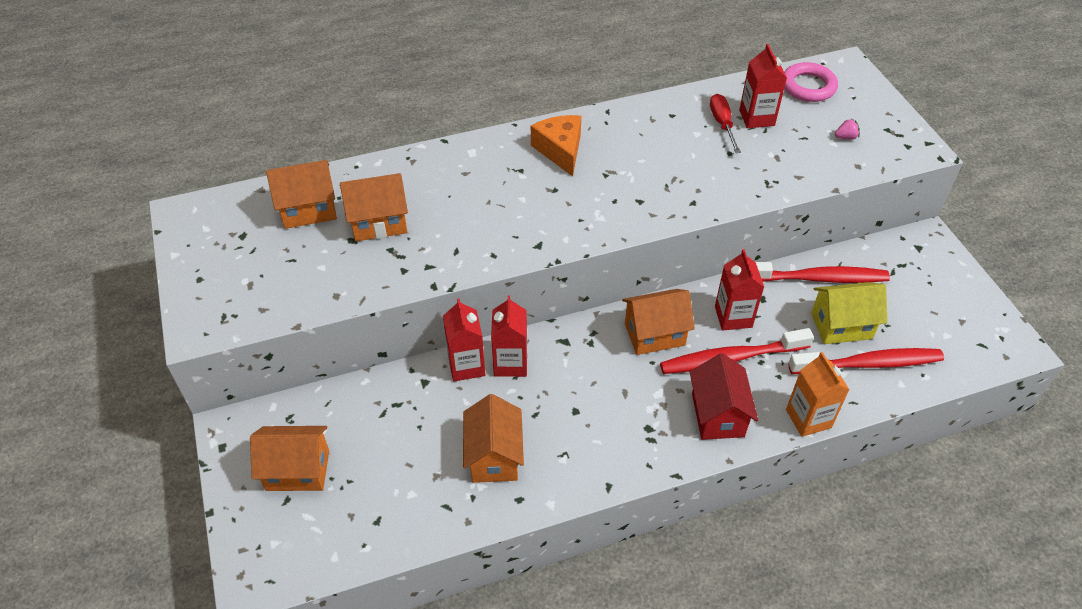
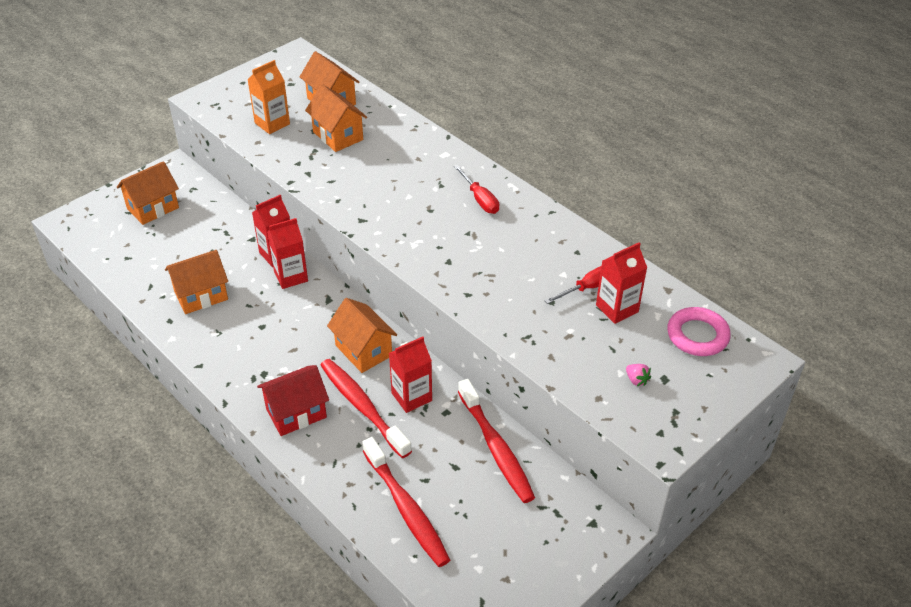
camera: 65 degrees right, 5 degrees down
orange house [250,426,329,491] -> orange house turned 75 degrees clockwise [117,161,179,225]
orange cheese [531,115,581,176] -> red screwdriver [454,165,499,214]
orange carton [786,352,850,437] -> orange carton moved to [248,60,290,134]
yellow house [811,282,888,344] -> none

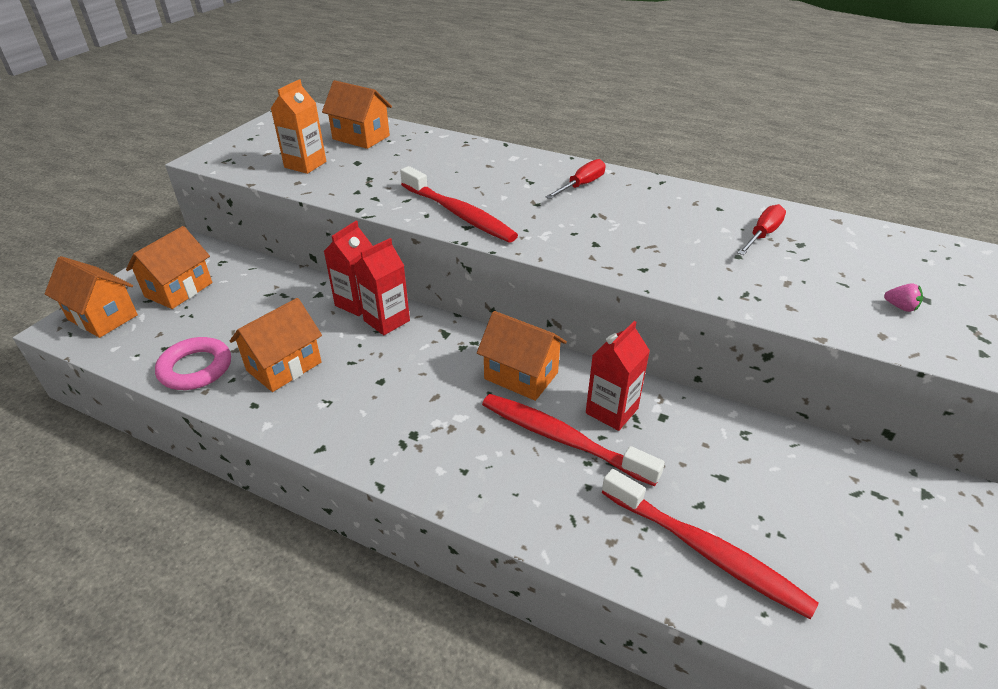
camera: 20 degrees left, 5 degrees down
red house [257,365,329,436] -> none
orange house [305,84,367,152] -> orange house moved to [45,256,138,338]
red screwdriver [454,165,499,214] -> red screwdriver turned 90 degrees counterclockwise [545,159,606,199]
red toothbrush [458,379,535,503] -> red toothbrush moved to [400,166,518,242]
red carton [596,242,647,324] -> none
pink ring [667,307,731,356] -> pink ring moved to [155,337,231,390]

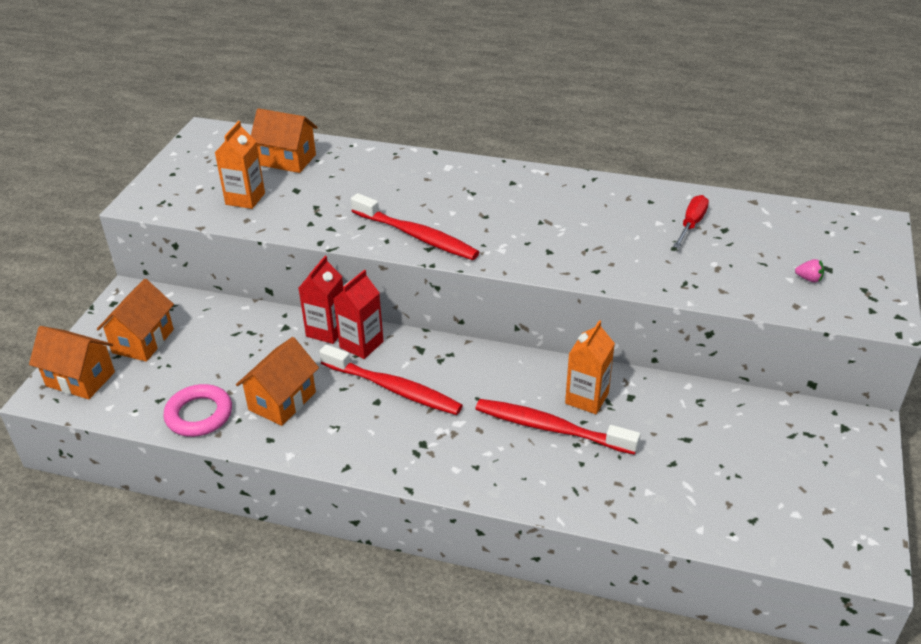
camera: 10 degrees left, 0 degrees up
orange house [477,311,567,401] -> none
red screwdriver [545,159,606,199] -> none
red carton [586,321,650,431] -> orange carton [565,320,615,414]
red toothbrush [602,469,819,619] -> red toothbrush moved to [319,344,463,415]

